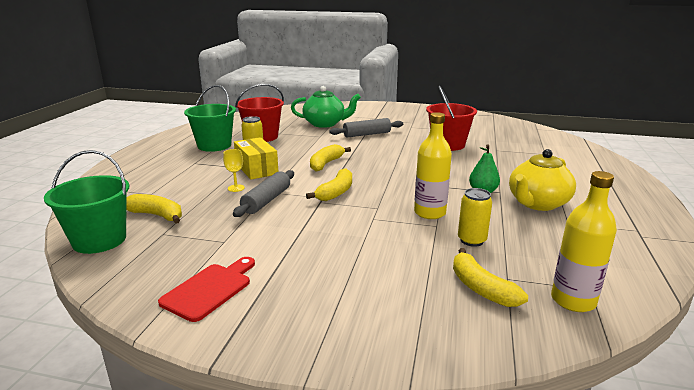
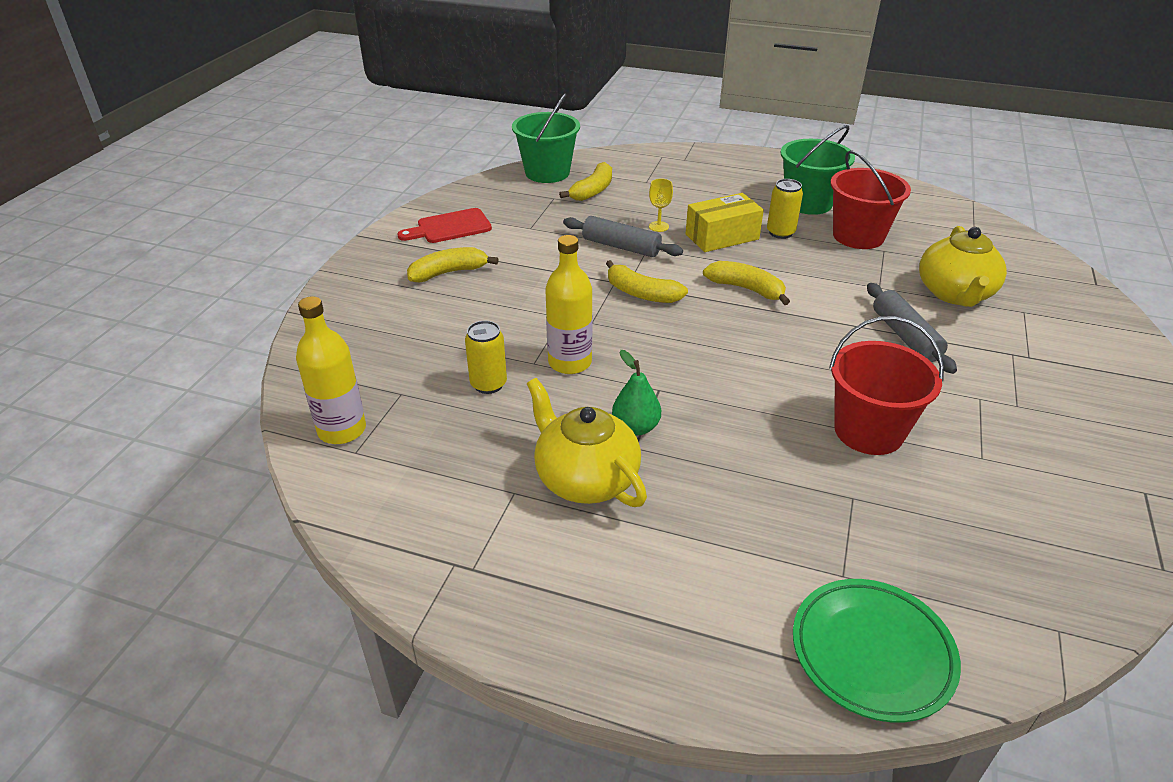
camera: 95 degrees right, 15 degrees up
red cutting board [158,257,255,322] -> red cutting board turned 120 degrees clockwise [397,208,492,243]
green teapot [291,86,361,128] -> yellow teapot [919,226,1007,307]
yellow banana [453,248,528,307] -> yellow banana moved to [407,247,499,282]
none -> green plate [793,579,961,722]

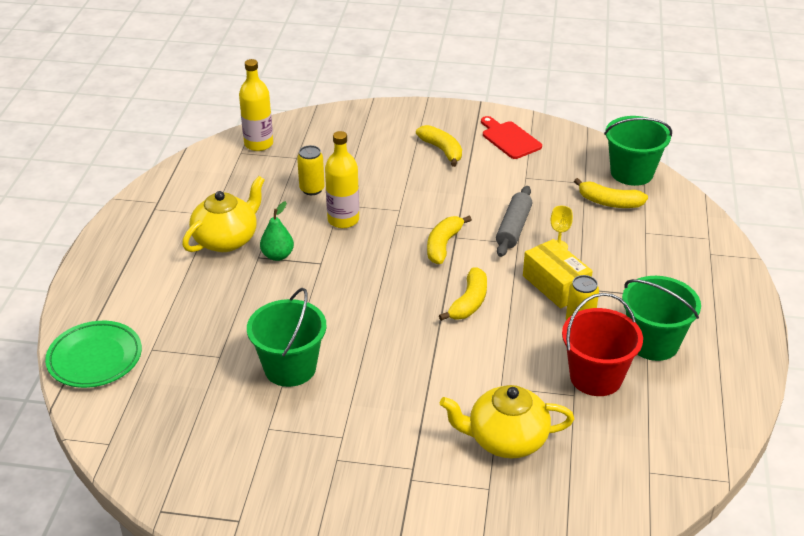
camera: 80 degrees right, 0 degrees up
red bucket [829,316,944,455] -> green bucket [247,288,327,387]
grey rolling pin [867,283,957,374] -> none

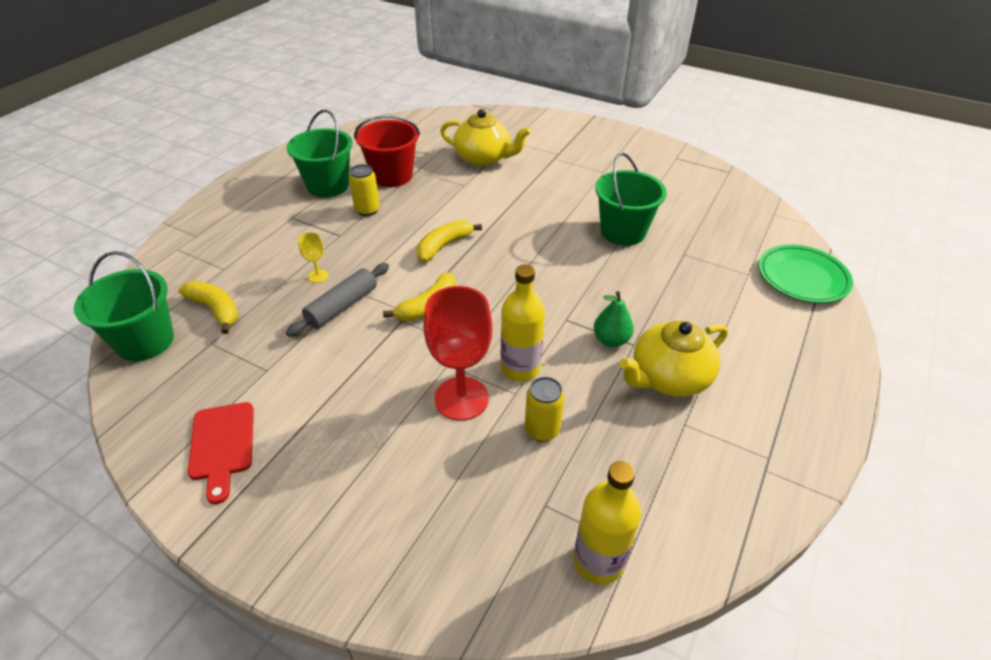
camera: 160 degrees left, 5 degrees up
yellow banana [416,125,462,167] -> none
yellow box [523,239,593,309] -> none
none -> red goblet [423,286,492,421]

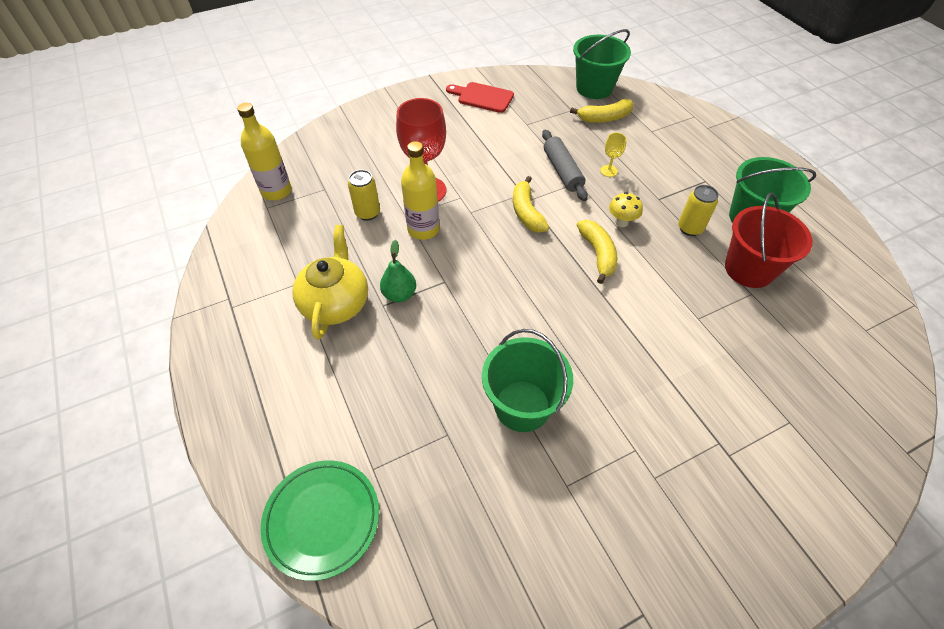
camera: 125 degrees right, 10 degrees up
yellow teapot [440,109,531,167] -> none
none -> yellow mushroom [609,192,643,227]

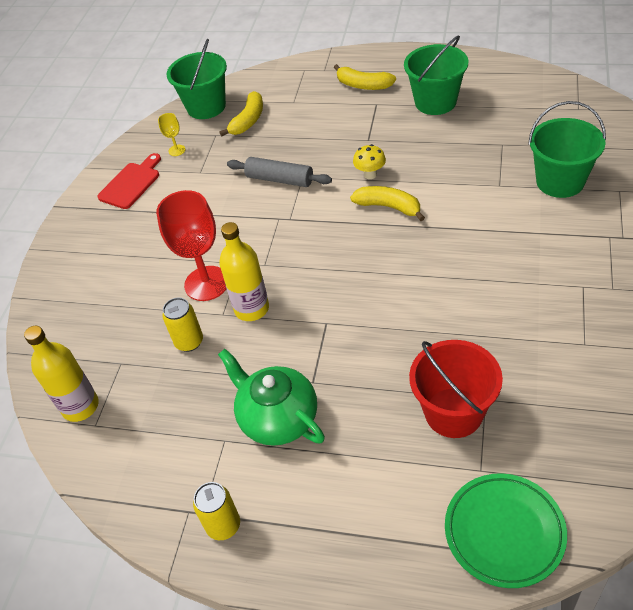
camera: 45 degrees left, 5 degrees down
yellow teapot [292,225,368,340] -> green teapot [218,349,325,446]
green pear [380,240,416,302] -> none
red cutting board [446,82,514,113] -> red cutting board turned 150 degrees clockwise [97,153,161,209]
green bucket [482,329,573,432] -> green bucket moved to [528,101,606,198]
yellow banana [513,176,549,233] -> yellow banana moved to [334,64,396,90]
yellow goblet [600,133,627,177] -> yellow goblet moved to [158,113,185,156]
yellow can [678,185,719,236] -> yellow can moved to [193,482,240,540]
red bucket [725,193,813,288] -> red bucket moved to [409,340,503,438]

